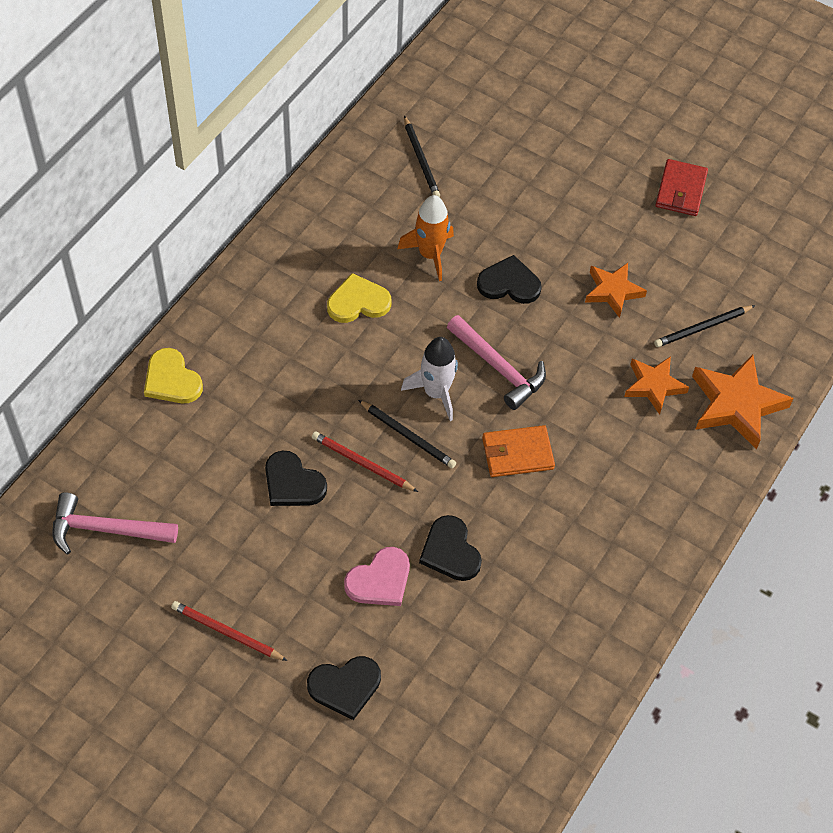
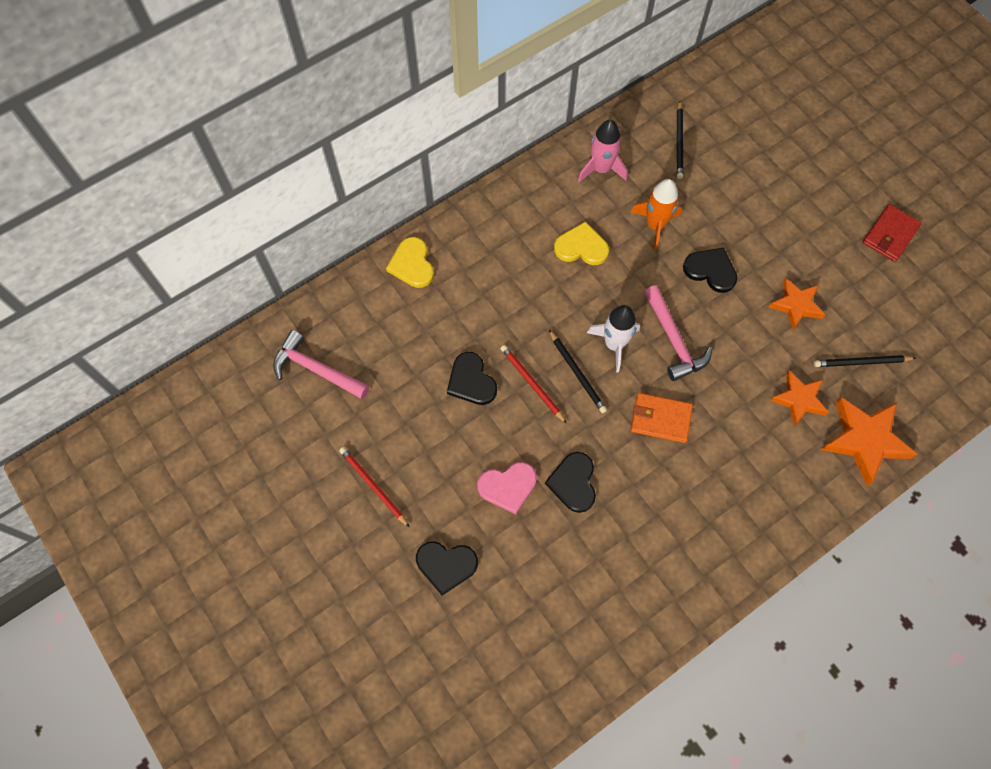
camera: 25 degrees right, 10 degrees up
none -> pink rocket [578,120,628,183]

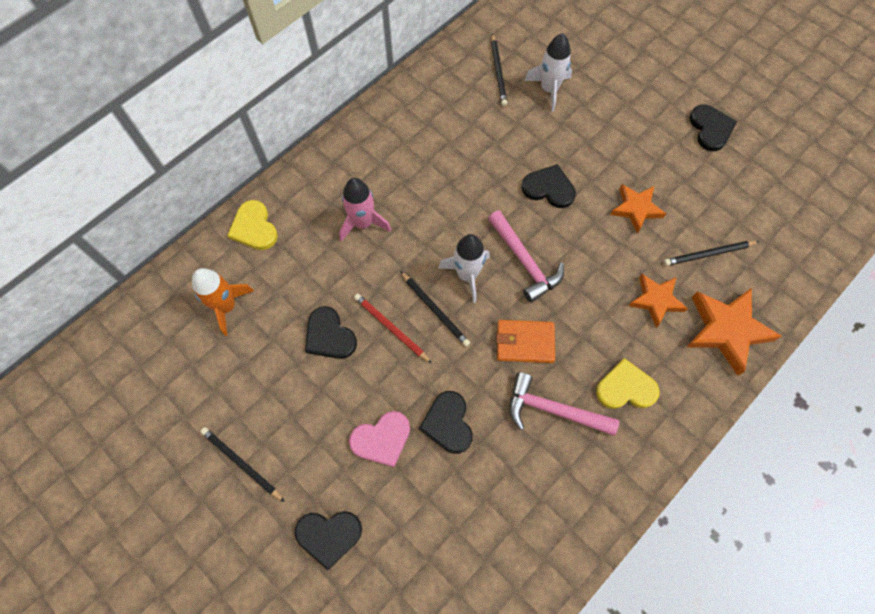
camera: 10 degrees left, 0 degrees up
pink hammer [273,330,369,399] -> pink hammer moved to [509,372,619,436]
red pencil [339,447,410,528] -> black pencil [200,427,285,502]
yellow heart [554,222,609,265] -> yellow heart moved to [596,358,660,409]
pink rocket [578,120,628,183] -> pink rocket moved to [339,178,391,242]
orange rocket [631,179,682,250] -> orange rocket moved to [192,268,254,336]
red wallet [863,204,922,262] -> black heart [689,104,737,151]
none -> white rocket [524,33,572,112]

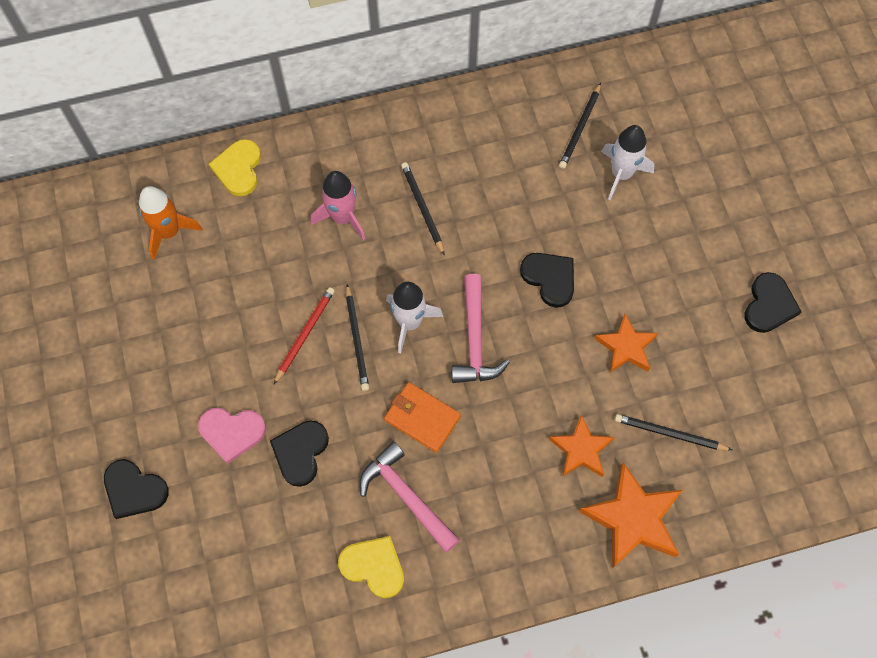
camera: 30 degrees right, 0 degrees up
black pencil [200,427,285,502] -> black pencil moved to [401,162,444,255]
black heart [305,306,357,359] -> none
red pencil [354,294,432,363] -> red pencil turned 45 degrees clockwise [274,287,335,384]
yellow heart [596,358,660,409] -> yellow heart moved to [338,536,404,598]

